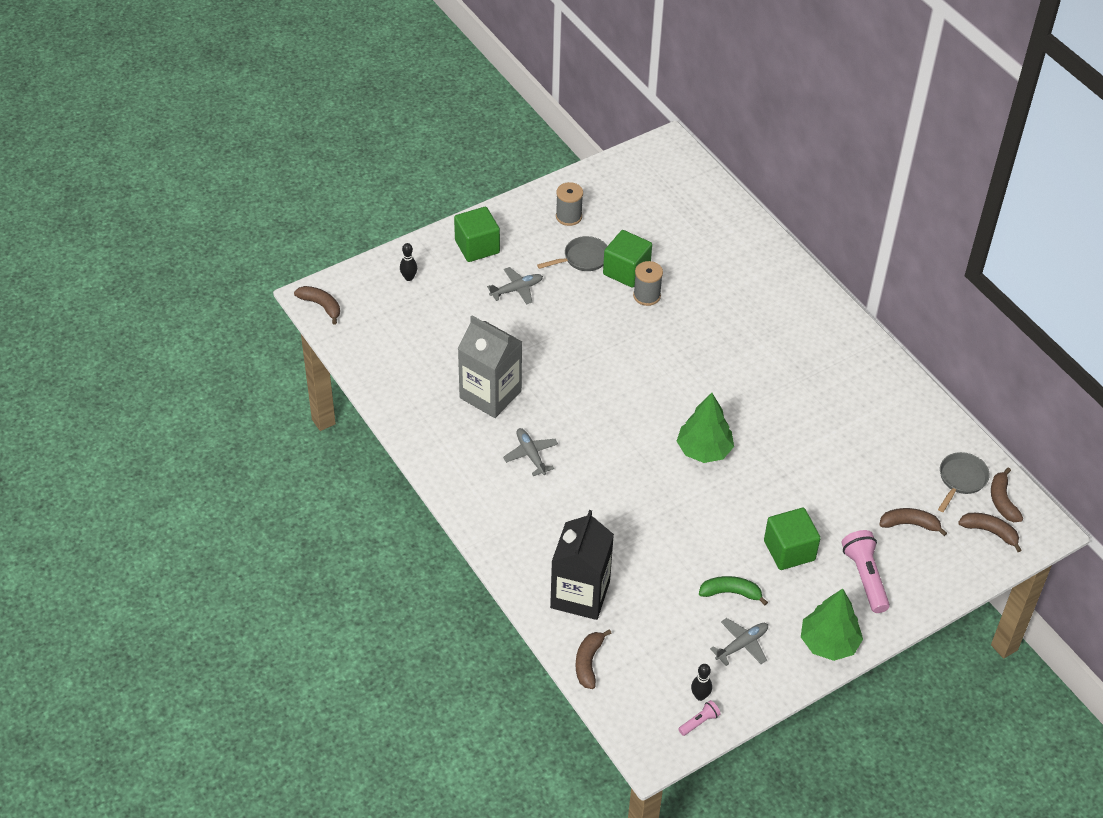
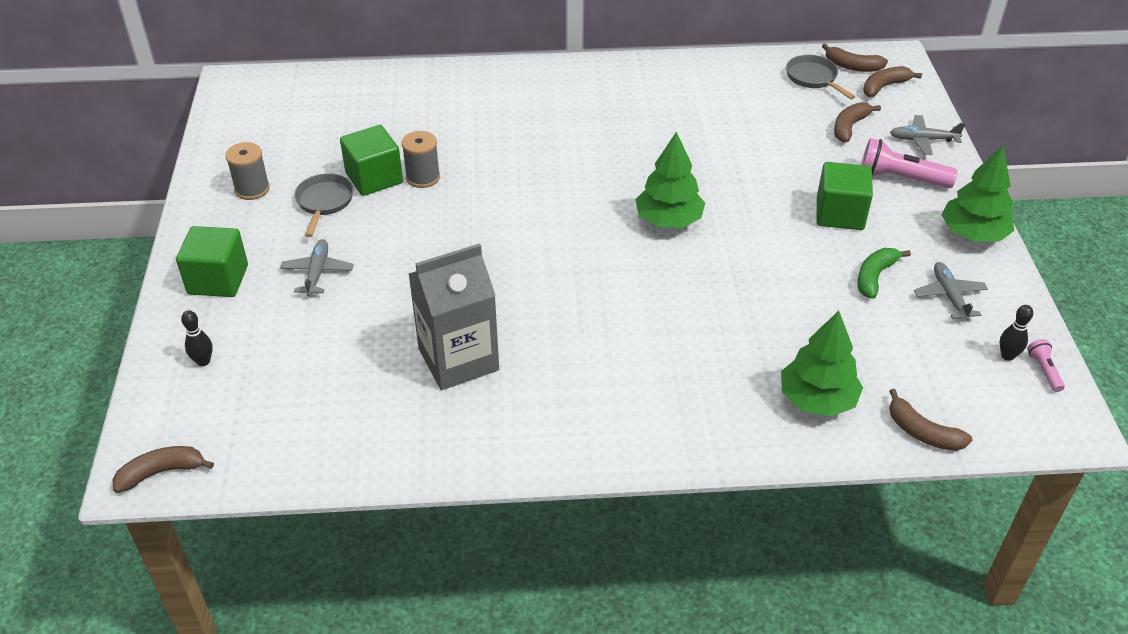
camera: 60 degrees left, 5 degrees down
grey plane [503,428,558,476] -> grey plane moved to [890,115,965,155]
black carton [550,510,614,620] -> green tree [781,311,863,417]

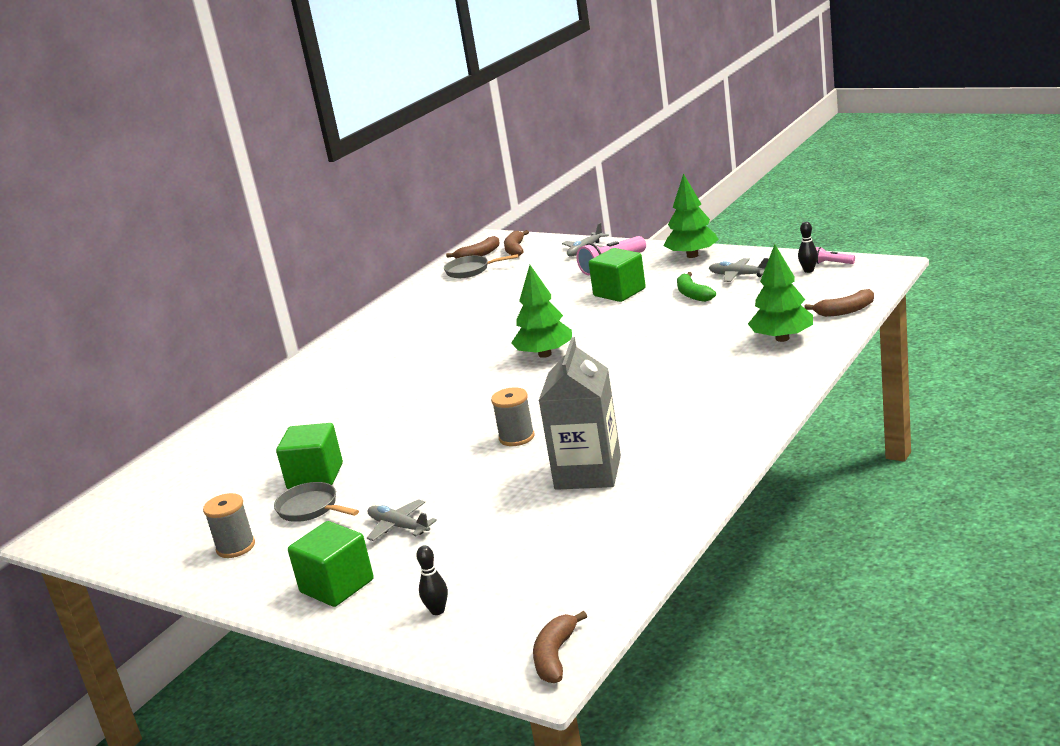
camera: 50 degrees left, 20 degrees down
grey spool [402,131,440,188] -> grey spool moved to [491,387,534,446]
brown banana [834,102,881,142] -> none

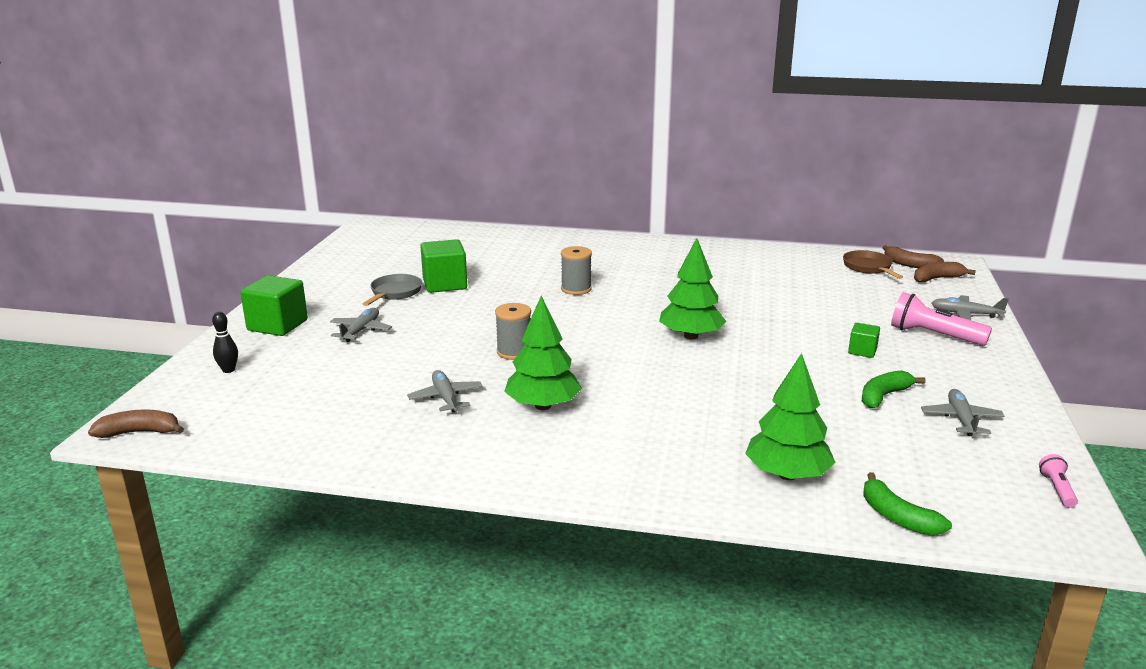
camera: 65 degrees right, 0 degrees up
grey spool [203,493,255,558] -> grey spool moved to [561,246,592,295]
grey pan [444,254,519,278] -> brown pan [843,250,903,279]
grey carton [539,337,621,490] -> grey plane [407,370,483,413]
green cube [589,248,646,302] -> green cube [848,323,880,358], size x0.53
green tree [664,173,719,258] -> green tree moved to [504,295,582,410]
black bowling pin [798,222,818,273] -> none
brown banana [804,289,874,317] -> green banana [863,472,952,535]

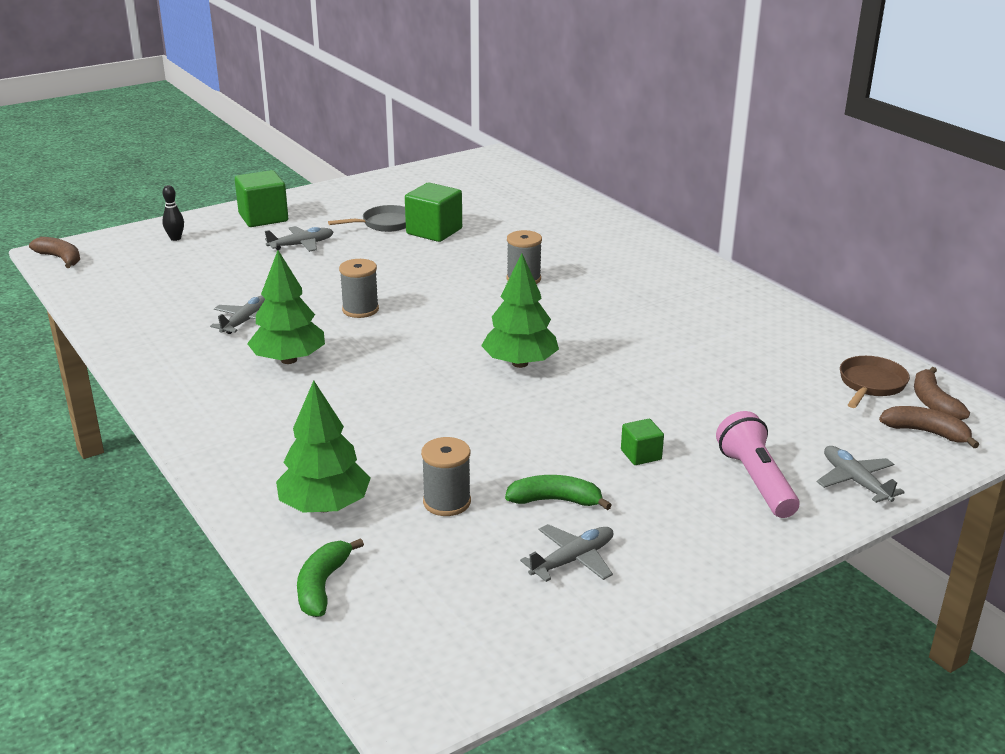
camera: 45 degrees right, 5 degrees up
pink flashlight [1039,454,1078,508] -> none
none -> grey spool [421,437,471,516]

